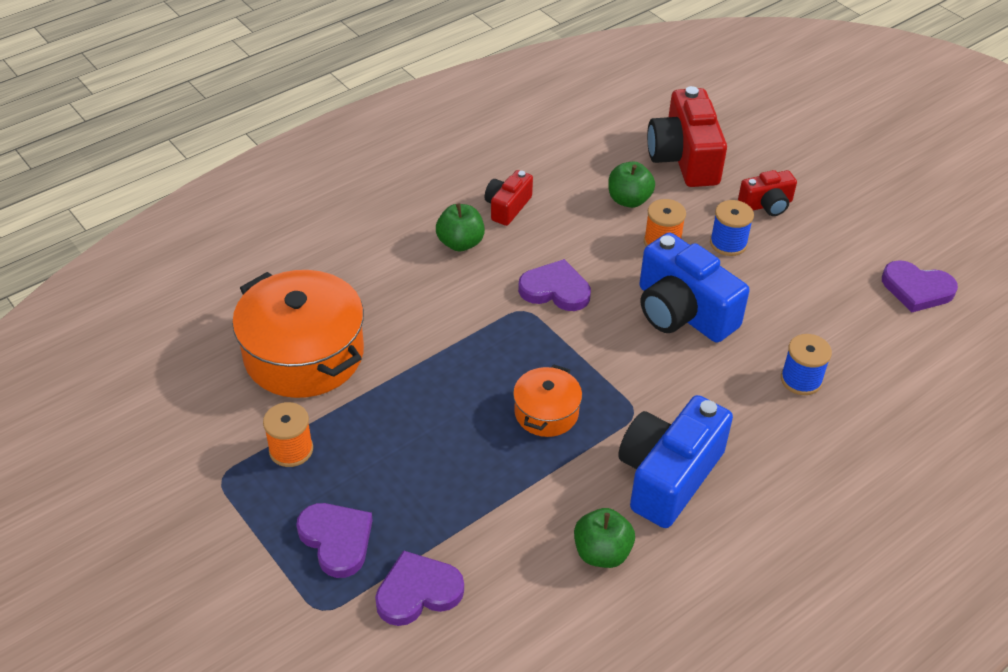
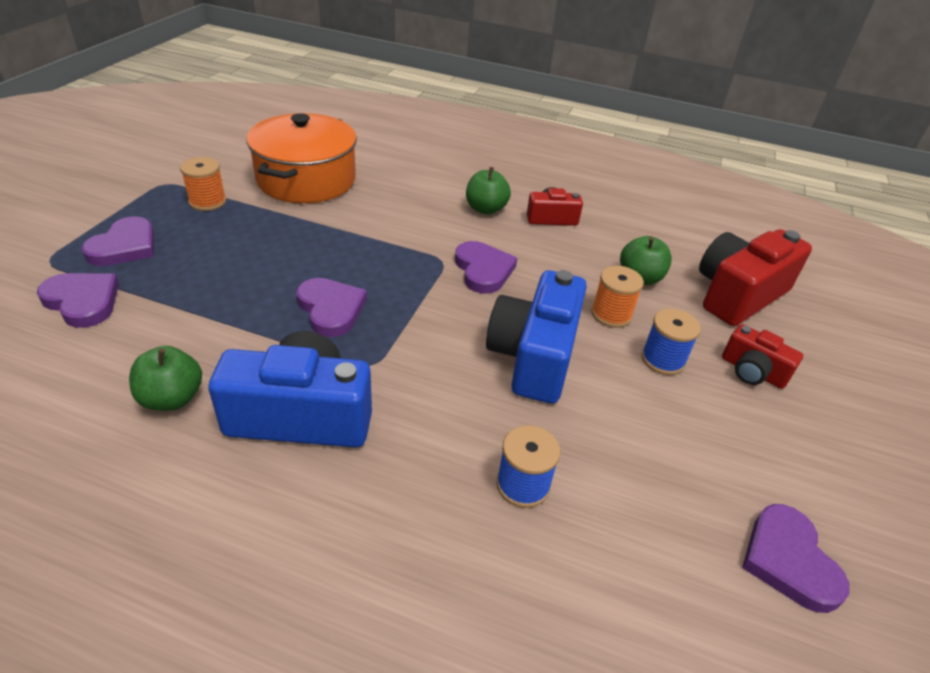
camera: 55 degrees right, 5 degrees down
orange pot [513,364,582,437] -> purple heart [296,278,367,337]

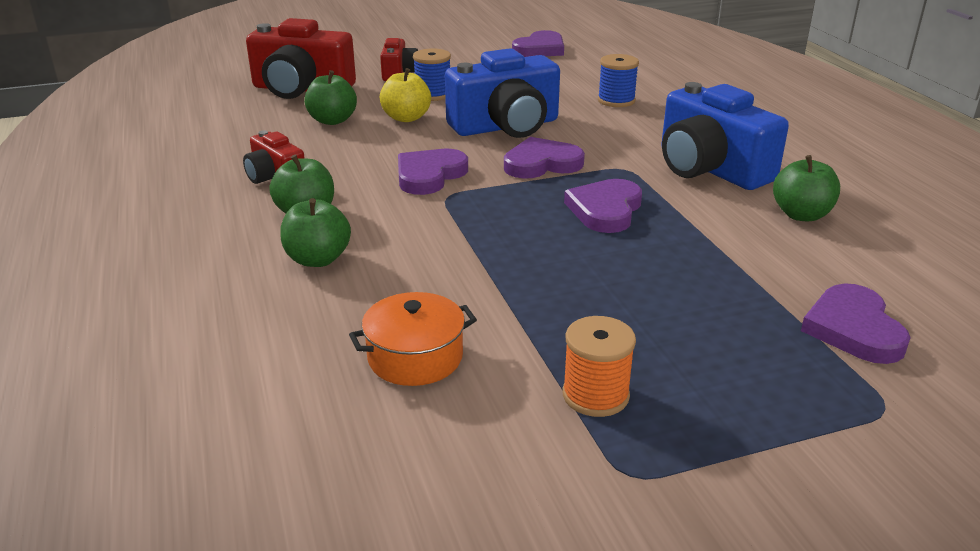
camera: 125 degrees left, 10 degrees down
purple heart [81,216,154,266] -> purple heart moved to [504,137,585,179]
orange pot [246,113,357,203] -> orange pot [349,292,477,386], size x0.52
orange spool [591,266,644,328] -> yellow apple [380,68,431,122]
none -> green apple [280,198,351,267]

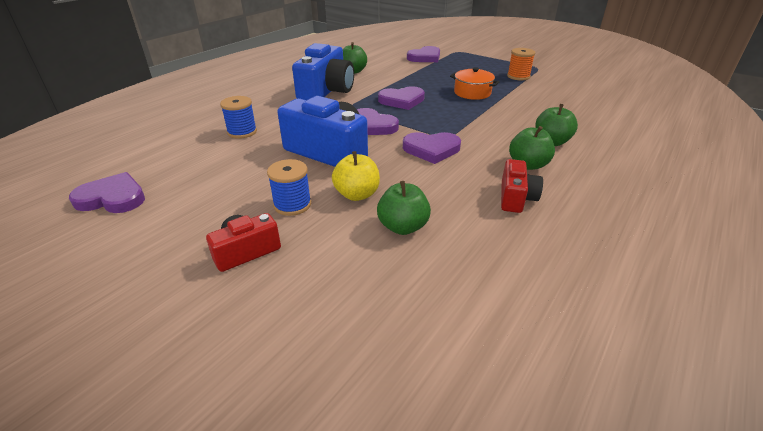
camera: 125 degrees left, 5 degrees up
red camera [246,18,356,99] -> none
orange pot [349,292,477,386] -> orange pot moved to [450,67,499,100]

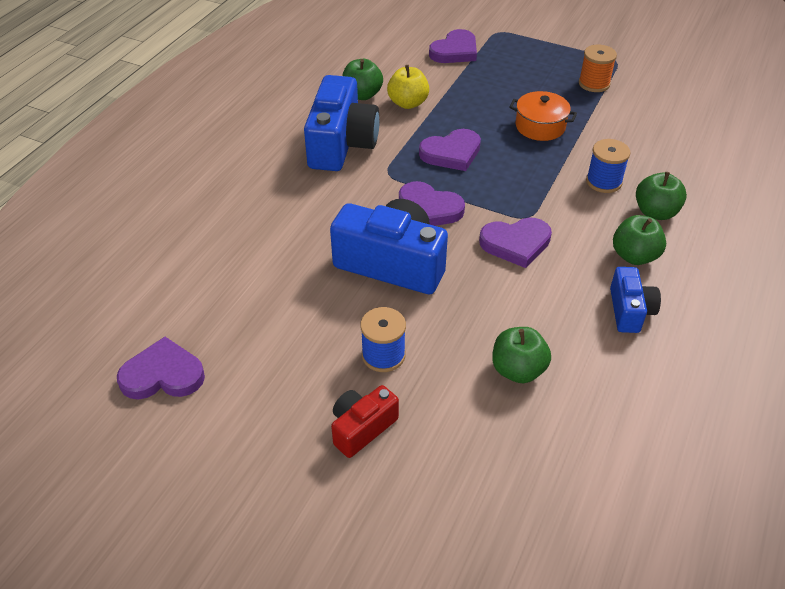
camera: 10 degrees left, 10 degrees up
blue spool [220,96,257,139] -> blue spool moved to [586,139,630,193]
yellow apple [332,151,380,201] -> yellow apple moved to [387,65,429,109]
red camera [501,159,543,213] -> blue camera [610,267,661,333]

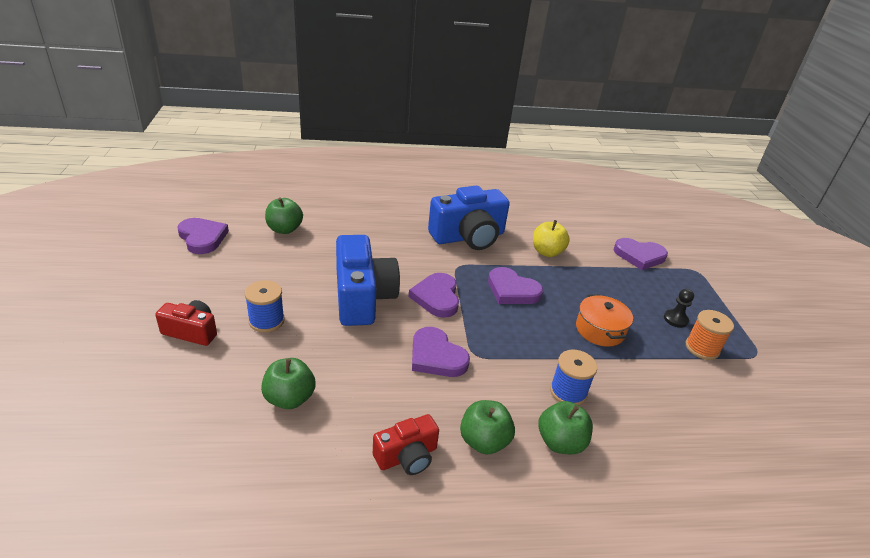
camera: 55 degrees right, 10 degrees down
green apple [342,59,383,100] -> green apple moved to [265,197,303,234]
blue camera [610,267,661,333] -> red camera [373,414,439,475]
none -> black pawn [664,289,694,328]

